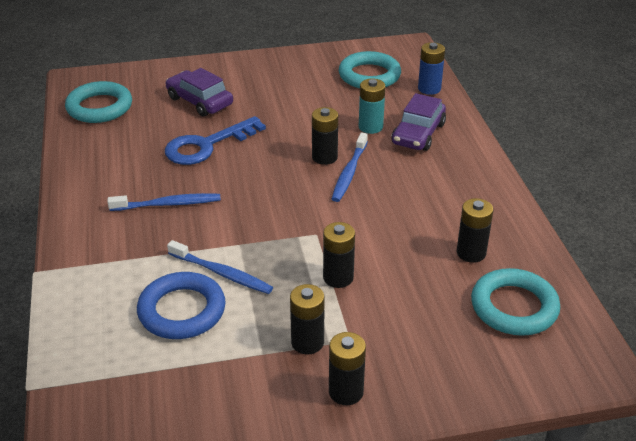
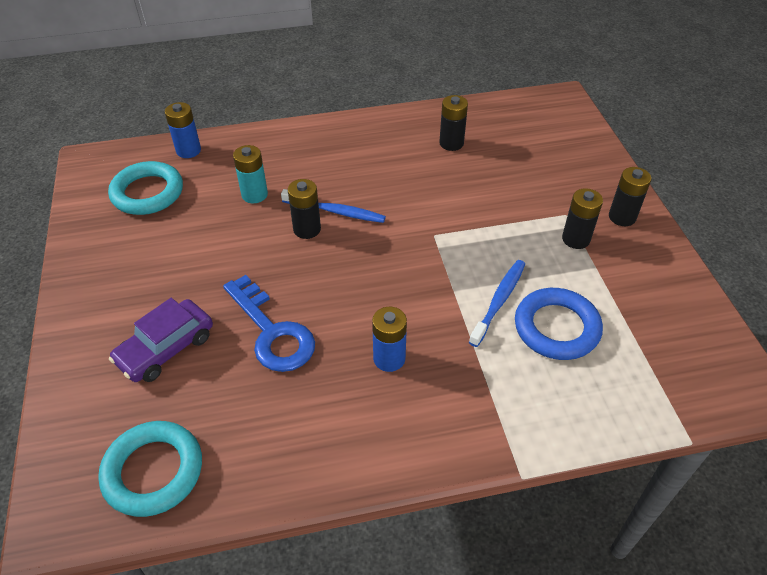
camera: 90 degrees left, 10 degrees up
blue toothbrush [107,193,221,211] -> blue battery [372,307,407,372]
black battery [323,222,355,288] -> none
purple car [391,93,446,151] -> none
turquoise ring [471,268,560,336] -> none

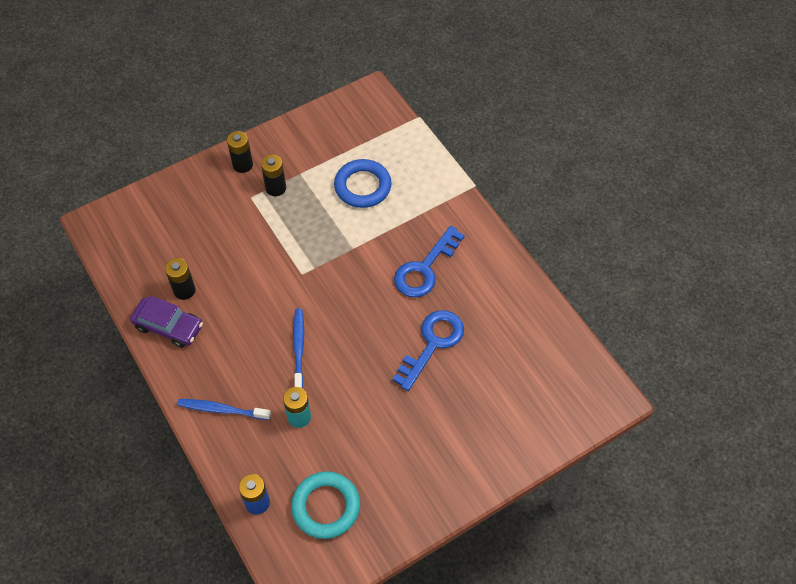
camera: 110 degrees left, 10 degrees up
turquoise ring [98,421,202,517] -> none
purple car [109,298,213,382] -> purple car moved to [130,296,203,348]
black battery [288,179,321,239] -> none
blue battery [372,307,407,372] -> blue key [394,226,465,297]
blue toothbrush [469,260,525,347] -> blue toothbrush moved to [177,399,271,420]

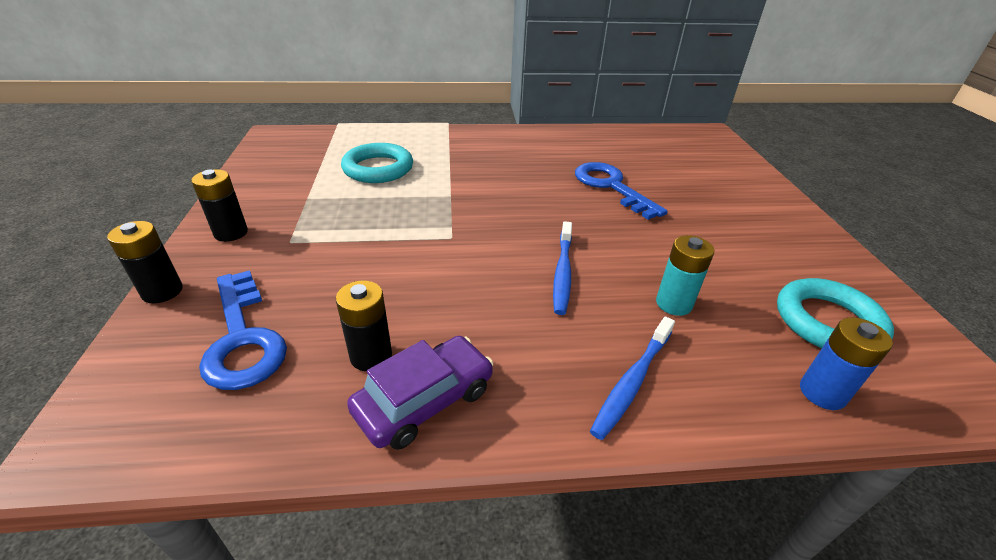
camera: 65 degrees left, 20 degrees down
black battery [261,155,286,196] -> black battery moved to [107,221,183,303]
blue toothbrush [293,308,304,389] -> blue toothbrush turned 105 degrees counterclockwise [553,221,572,315]
blue ring [334,159,392,208] -> turquoise ring [341,143,413,183]
blue key [394,226,465,297] -> blue key moved to [199,270,287,390]

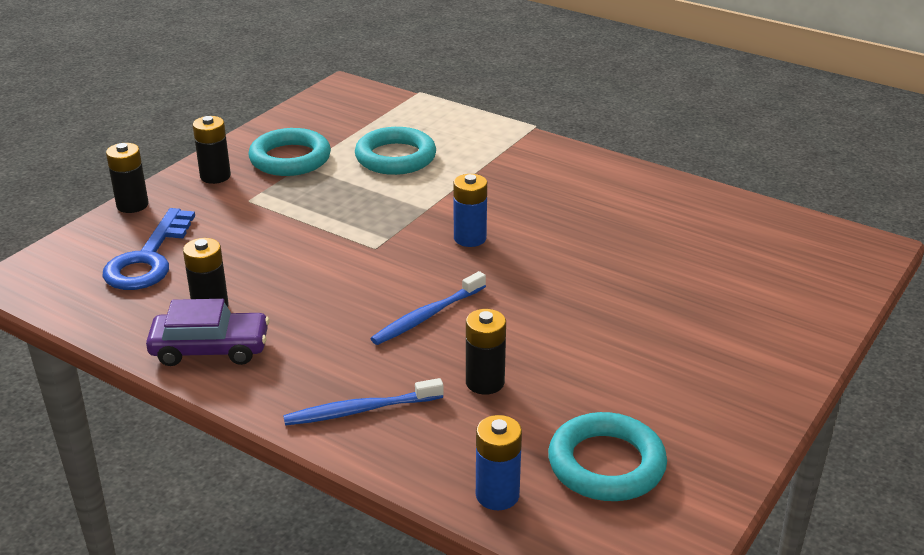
camera: 40 degrees right, 5 degrees down
blue key [575,162,668,220] -> none
turquoise battery [656,235,714,316] -> black battery [466,309,506,395]
none -> turquoise ring [249,128,331,176]
none -> blue battery [453,174,487,247]

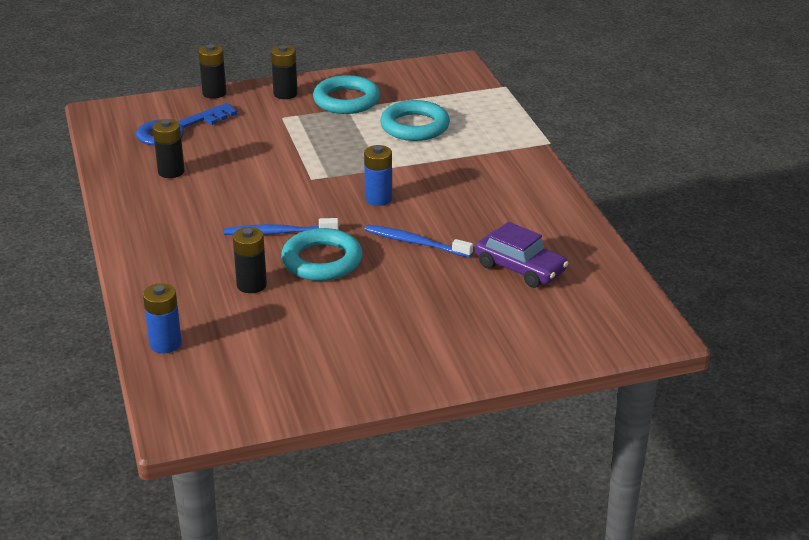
camera: 40 degrees right, 0 degrees up
purple car [146,299,269,366] -> purple car moved to [475,222,569,288]
blue toothbrush [283,378,444,426] -> blue toothbrush moved to [365,225,473,258]
turquoise ring [548,412,667,501] -> turquoise ring moved to [281,228,363,281]

